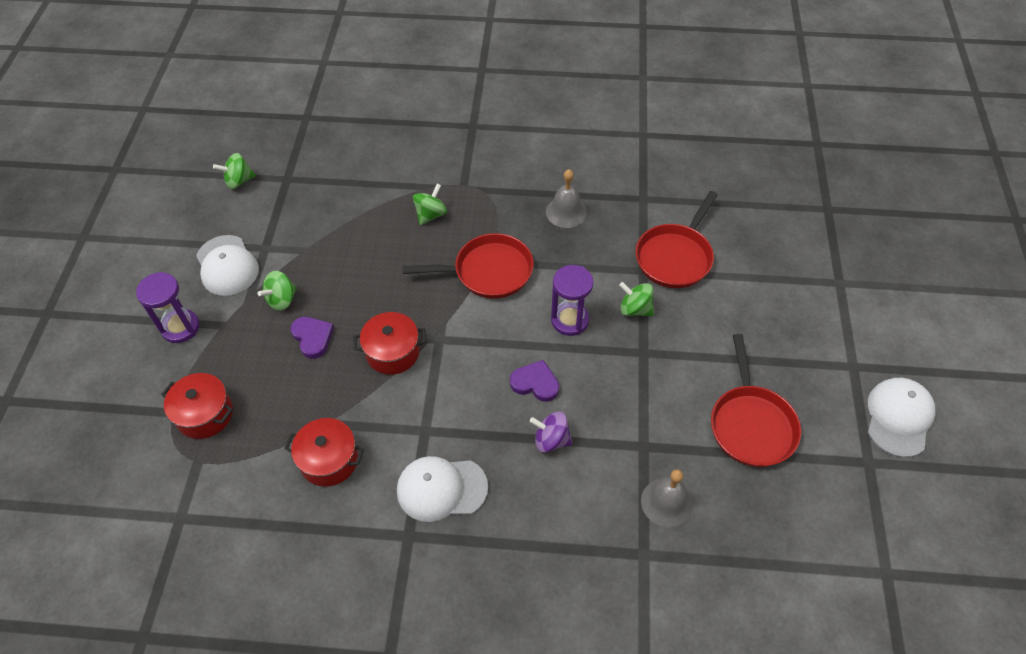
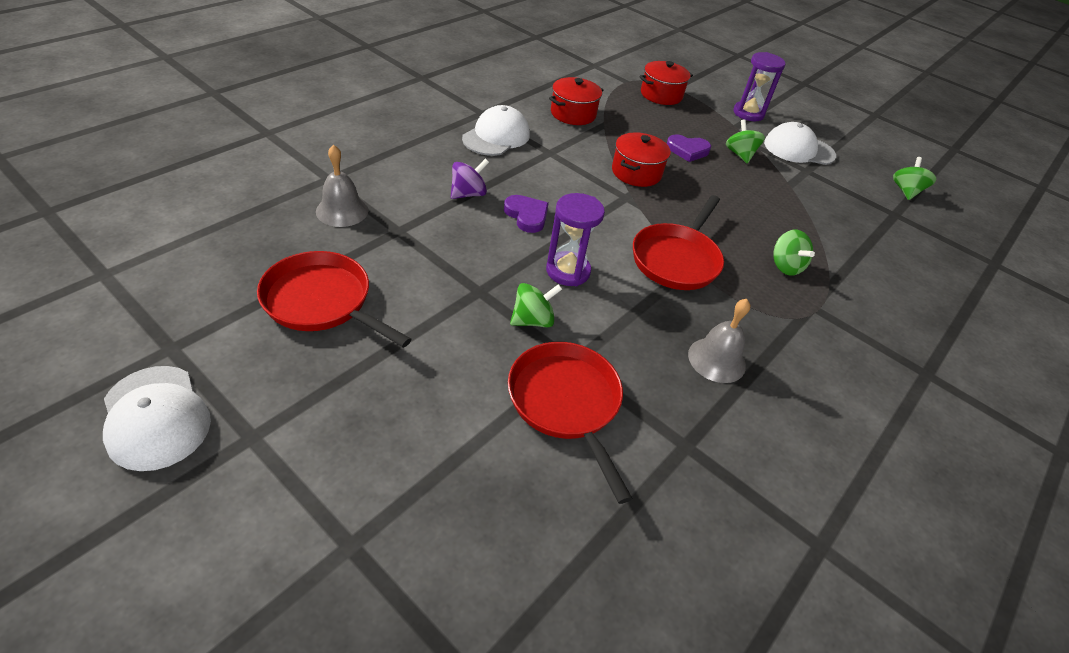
camera: 120 degrees right, 10 degrees down
purple heart [510,360,559,402] -> purple heart turned 90 degrees counterclockwise [504,195,549,233]

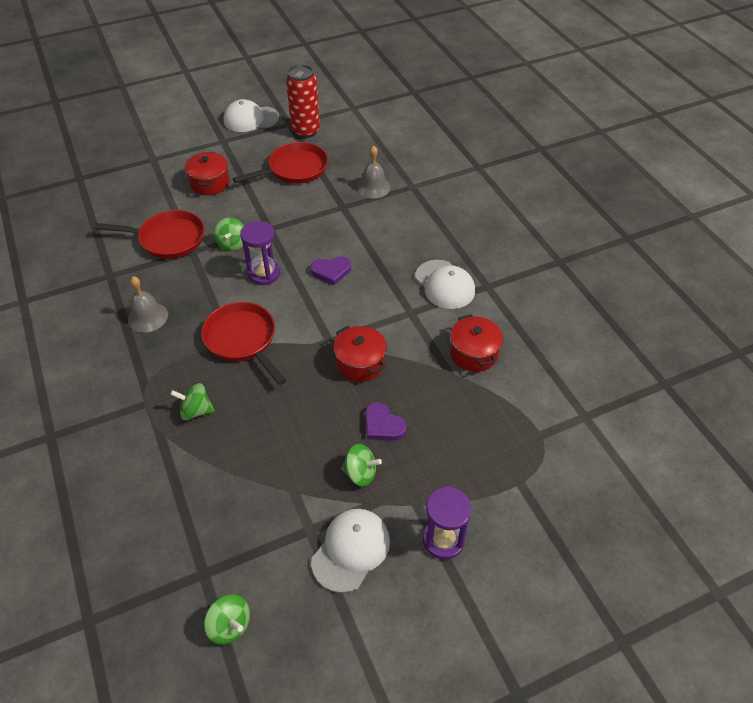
camera: 120 degrees right, 5 degrees up
purple spinning top [451,159,489,199] -> none
red pot [639,61,693,105] -> red pot moved to [185,152,230,195]
purple heart [667,135,711,162] -> purple heart turned 75 degrees counterclockwise [365,402,407,441]
none -> red can [286,65,320,138]

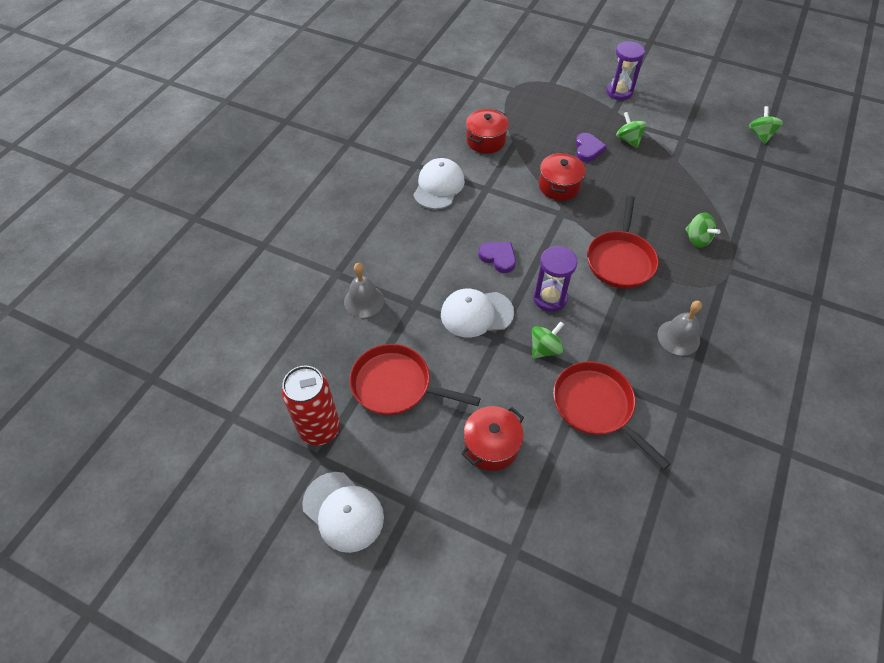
camera: 130 degrees left, 5 degrees up
white cap [311,509,390,593] -> white cap moved to [441,289,514,337]

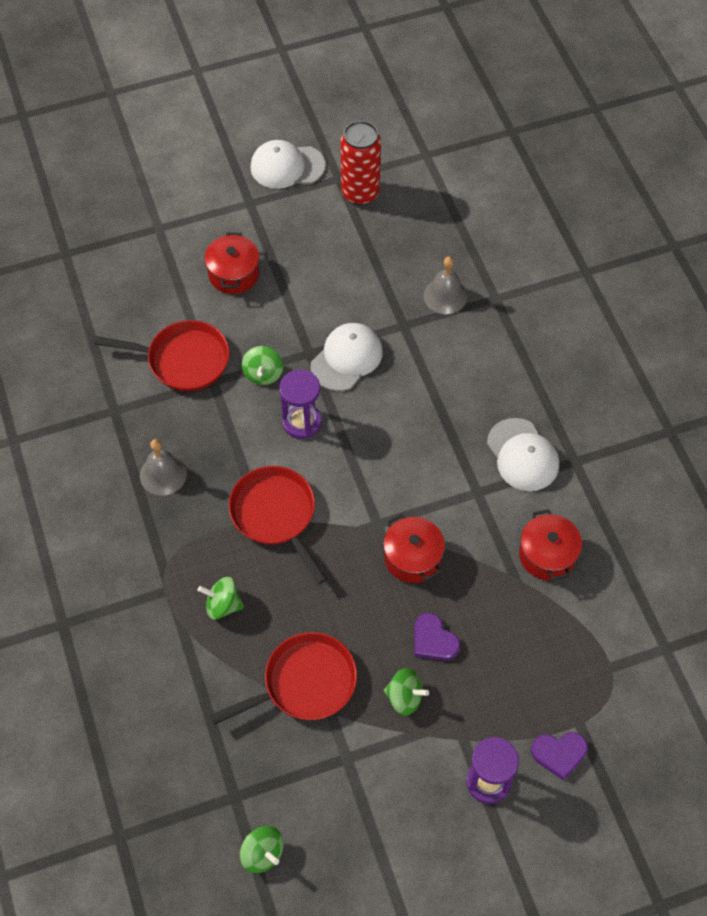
camera: 135 degrees right, 5 degrees up
red pan [350,344,480,415] -> red pan moved to [210,632,357,725]
purple heart [478,242,516,273] -> purple heart moved to [531,732,588,781]

